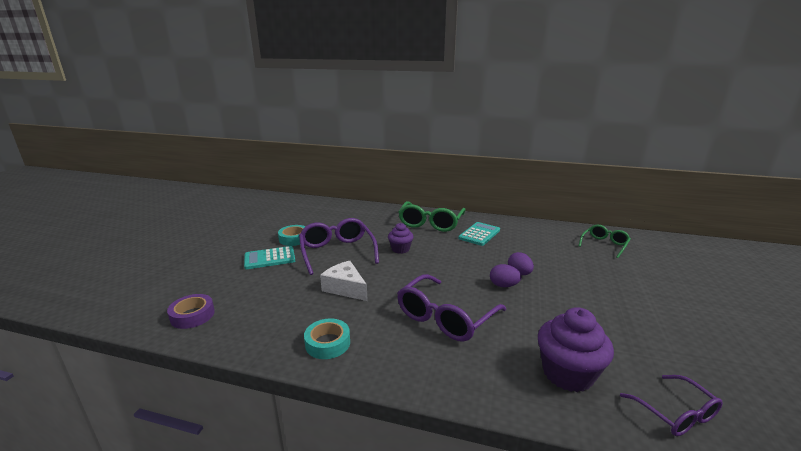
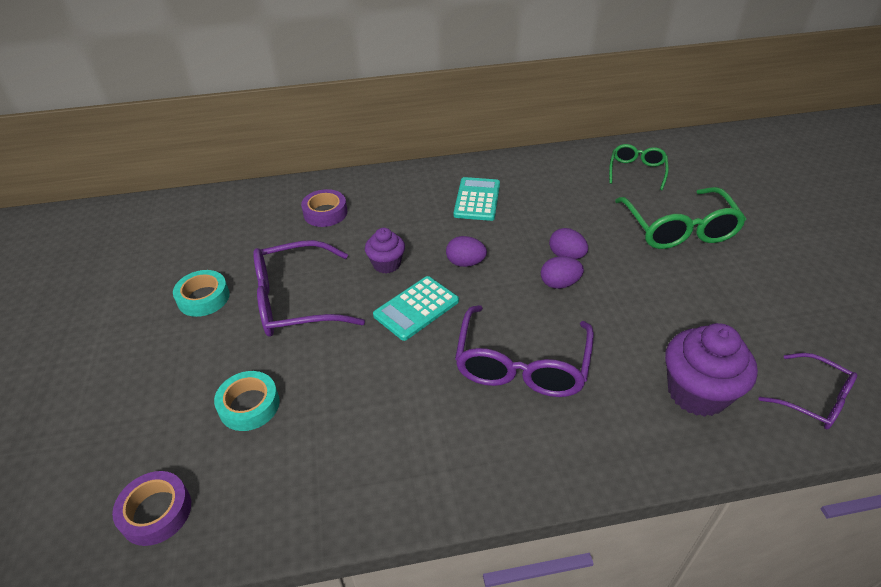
camera: 25 degrees left, 20 degrees up
turquoise calculator [244,246,295,269] -> turquoise calculator moved to [373,276,459,341]
purple glasses [299,218,379,275] -> purple glasses turned 60 degrees counterclockwise [253,240,365,337]
turquoise tape [304,319,350,359] -> turquoise tape moved to [214,371,280,431]
white cheese [320,261,368,301] -> none
green glasses [399,201,466,232] -> green glasses moved to [615,187,746,249]
none -> purple tape [301,189,347,227]
none -> purple egg [446,236,487,267]

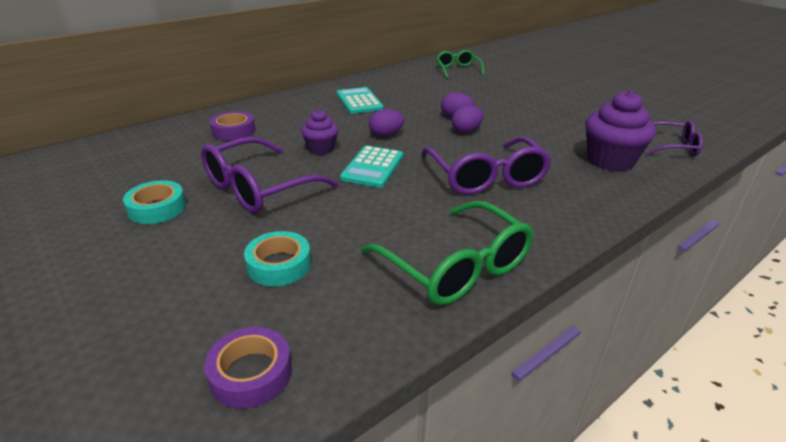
camera: 30 degrees left, 10 degrees down
green glasses [615,187,746,249] -> green glasses moved to [361,201,534,305]

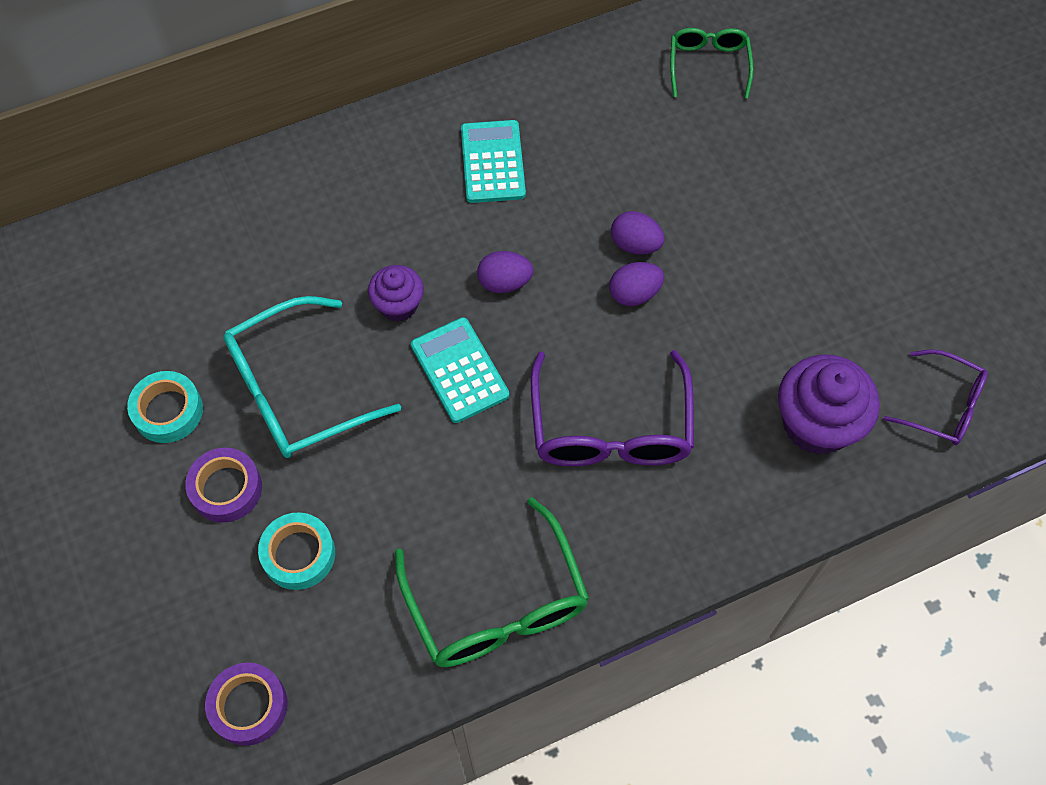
camera: 15 degrees right, 30 degrees up
purple glasses [201,137,339,213] -> turquoise glasses [223,296,401,458]
purple tape [210,111,255,141] -> purple tape moved to [185,448,262,523]
turquoise calculator [340,146,403,188] -> turquoise calculator turned 120 degrees clockwise [411,317,509,423]

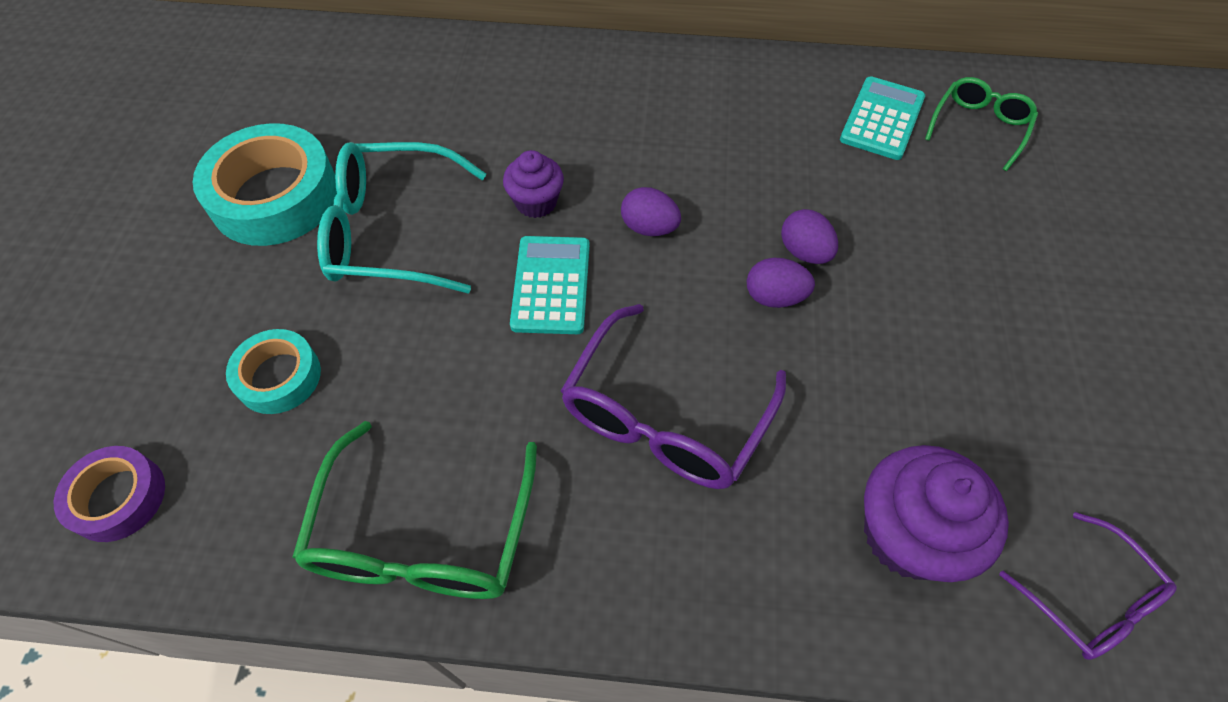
camera: 30 degrees right, 5 degrees down
turquoise tape [127,371,203,443] -> turquoise tape [193,123,337,246], size x1.75
purple tape [185,448,262,523] -> none
turquoise calculator [461,120,526,203] -> turquoise calculator moved to [840,76,925,160]

